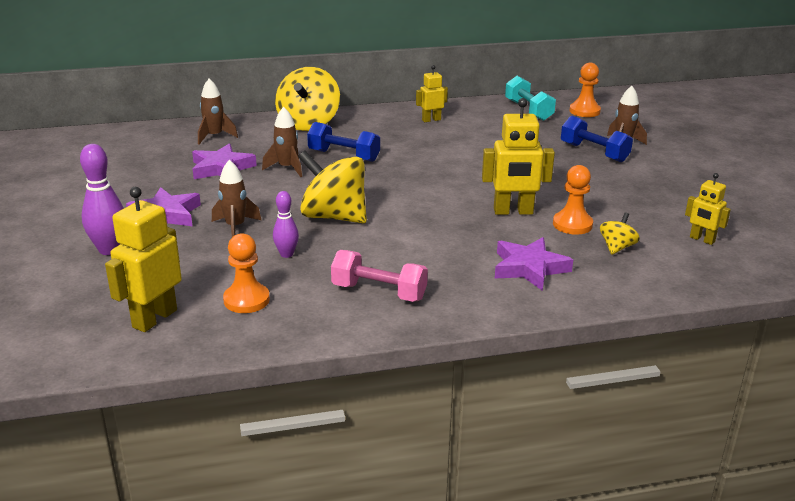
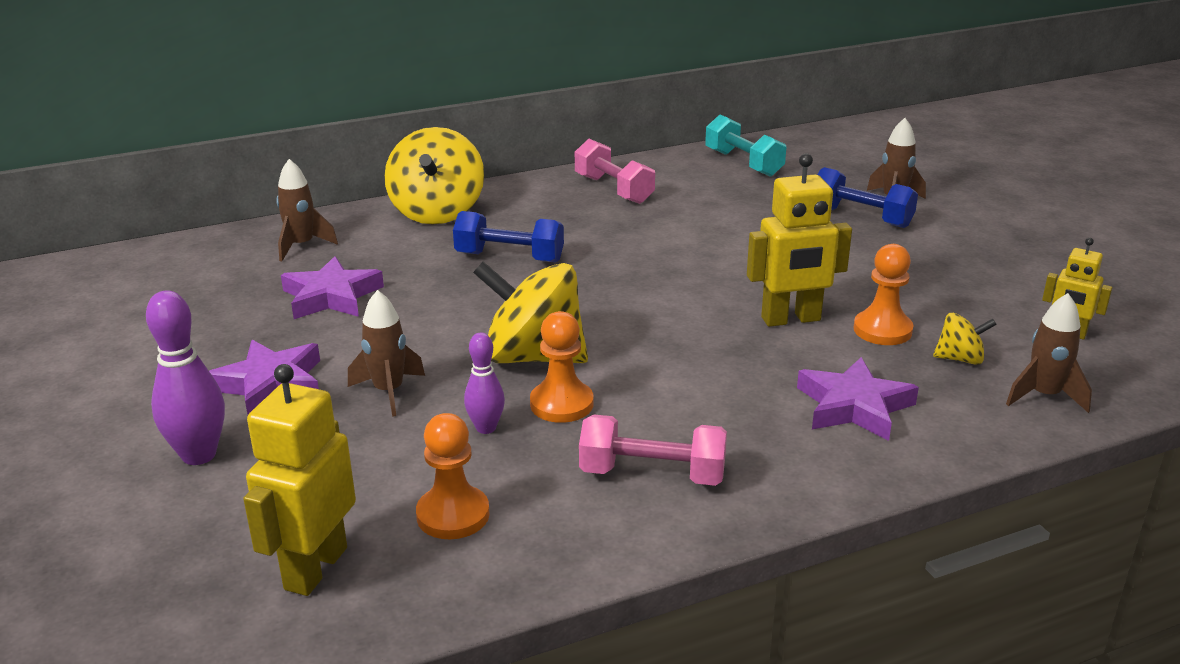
camera: 10 degrees left, 0 degrees up
brown rocket [262,107,302,177] -> brown rocket moved to [1006,293,1092,413]
yellow robot [416,65,448,122] -> pink dumbbell [575,139,655,204]
orange pawn [569,63,601,117] -> orange pawn moved to [530,311,594,423]
yellow spinning top [600,212,640,255] -> yellow spinning top turned 75 degrees clockwise [933,313,997,365]

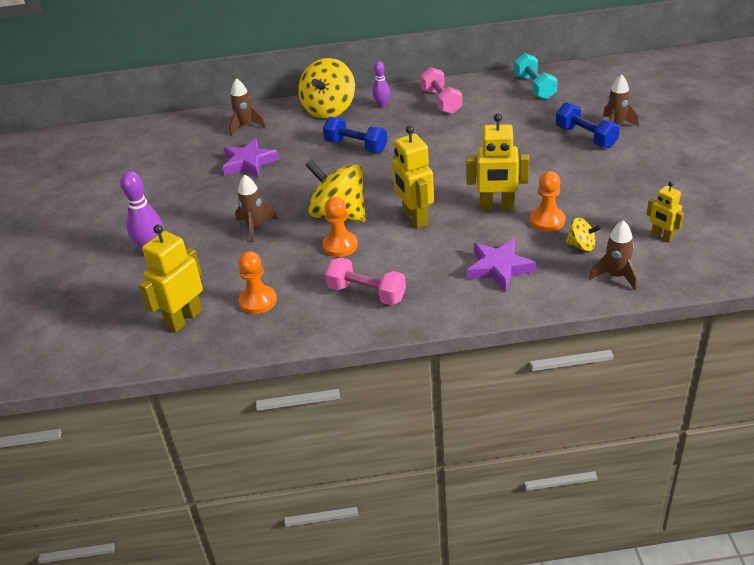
camera: 20 degrees right, 10 degrees up
purple star [209,340,320,414] -> none
purple bowling pin [464,333,505,434] -> purple bowling pin moved to [373,61,390,108]
none -> yellow robot [392,125,434,229]

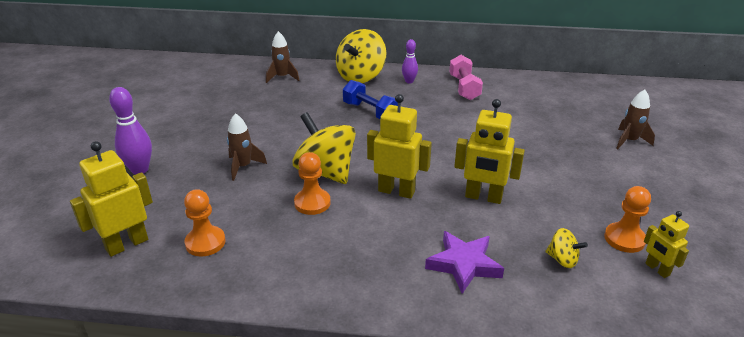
camera: 10 degrees right, 5 degrees down
purple star [223,138,279,177] -> none
pink dumbbell [325,257,406,305] -> none
yellow robot [392,125,434,229] -> yellow robot turned 120 degrees clockwise [367,94,432,199]
turquoise dumbbell [514,53,558,100] -> none
orange pawn [530,171,565,232] -> orange pawn moved to [604,186,651,253]
blue dumbbell [556,103,620,148] -> none
brown rocket [589,220,637,291] -> none

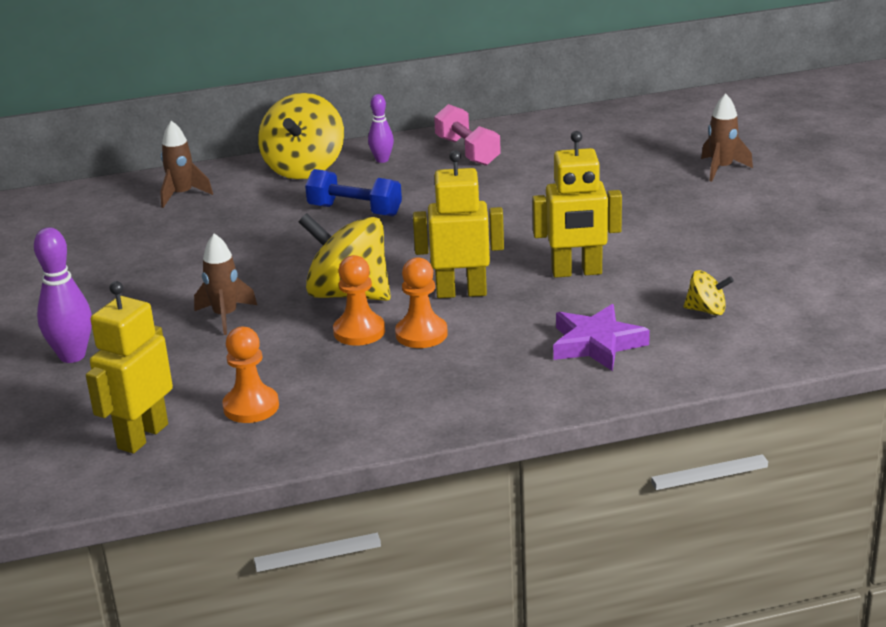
camera: 20 degrees left, 5 degrees down
orange pawn [604,186,651,253] -> orange pawn moved to [395,257,448,348]
yellow robot [644,211,689,278] -> none

